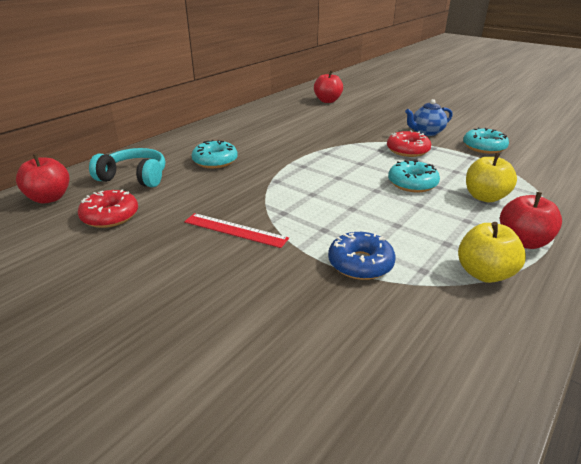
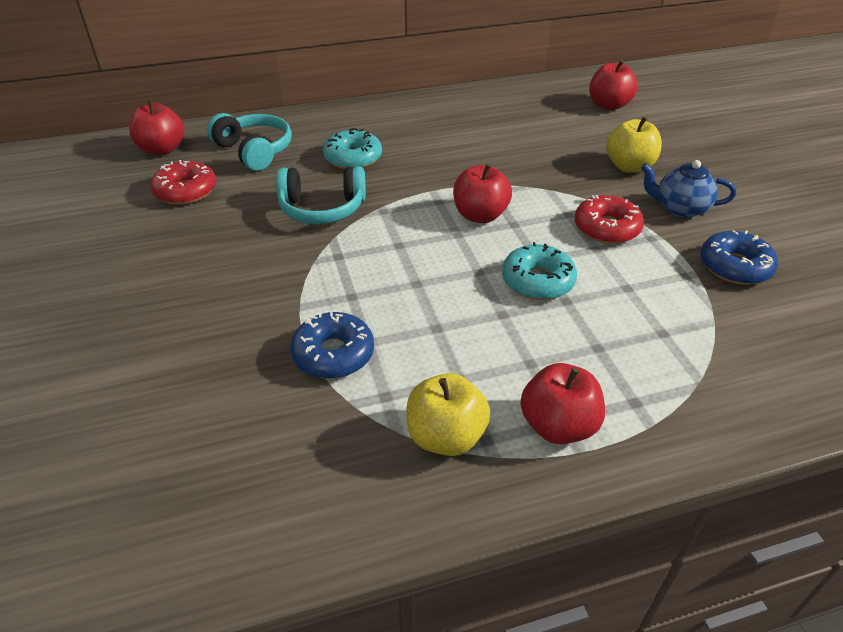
camera: 35 degrees right, 10 degrees up
red ruler [184,213,289,248] -> none
turquoise donut [463,127,509,154] -> blue donut [700,230,778,285]
yellow apple [466,153,517,202] -> yellow apple moved to [606,117,662,173]
none -> turquoise headphones [276,166,366,224]
none -> red apple [453,163,512,223]

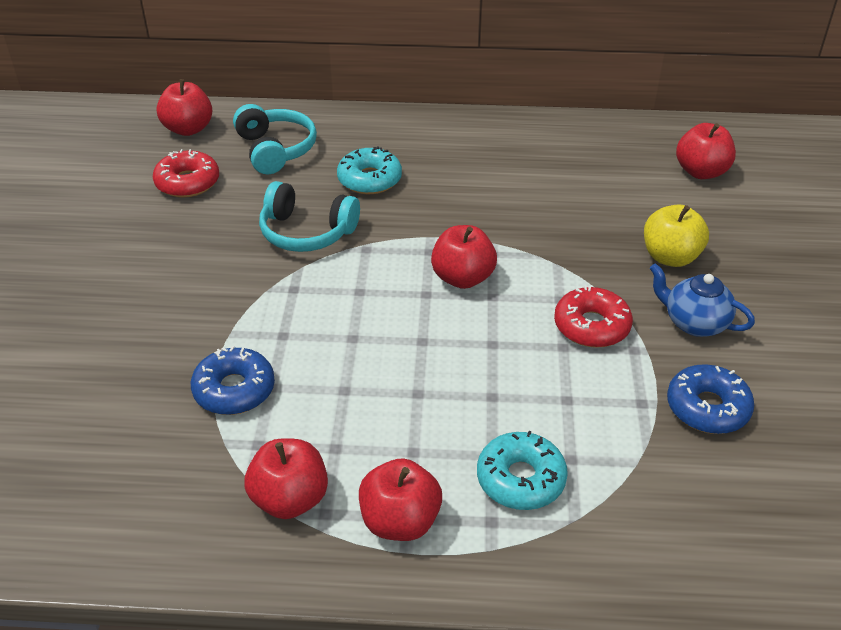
camera: 20 degrees right, 0 degrees up
yellow apple [407,373,490,456] -> red apple [245,438,328,519]
turquoise donut [502,242,577,300] -> turquoise donut moved to [477,431,568,510]

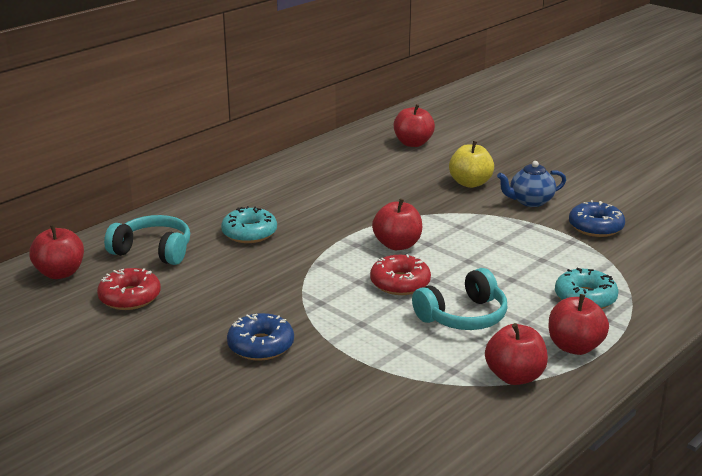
camera: 50 degrees left, 15 degrees down
blue donut [191,346,275,415] -> blue donut moved to [227,313,294,361]
turquoise headphones [259,181,360,252] -> turquoise headphones moved to [412,268,508,330]
red donut [554,285,633,348] -> red donut moved to [370,254,431,295]

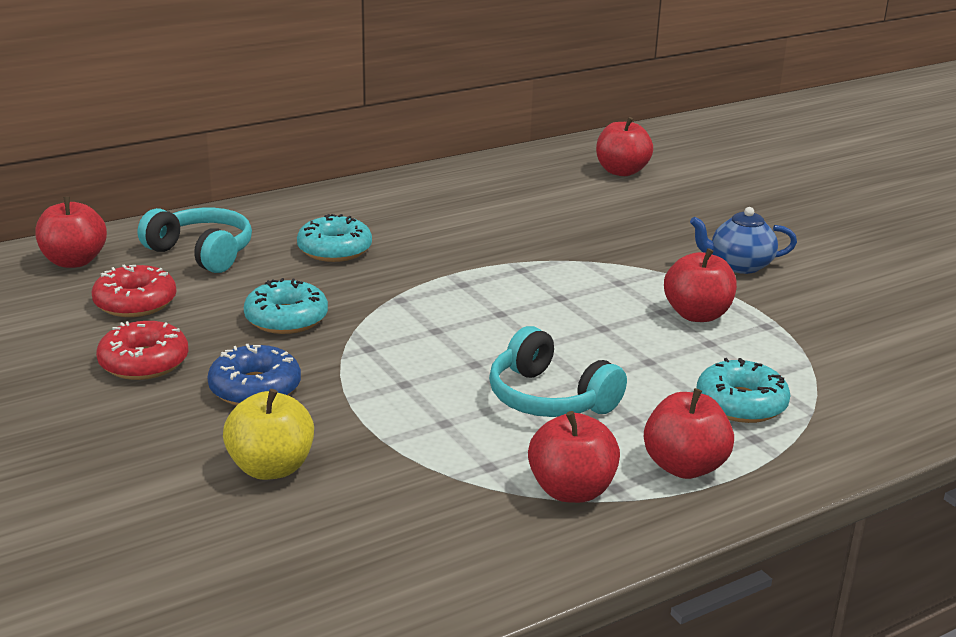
camera: 15 degrees right, 0 degrees up
red donut [370,254,431,295] -> red donut moved to [96,321,188,380]
red apple [372,199,422,250] -> red apple moved to [664,248,737,322]
turquoise headphones [412,268,508,330] -> turquoise headphones turned 60 degrees clockwise [489,326,627,417]
yellow apple [449,141,494,188] -> yellow apple moved to [223,389,314,480]
blue donut [569,200,625,237] -> none
none -> turquoise donut [244,278,328,334]

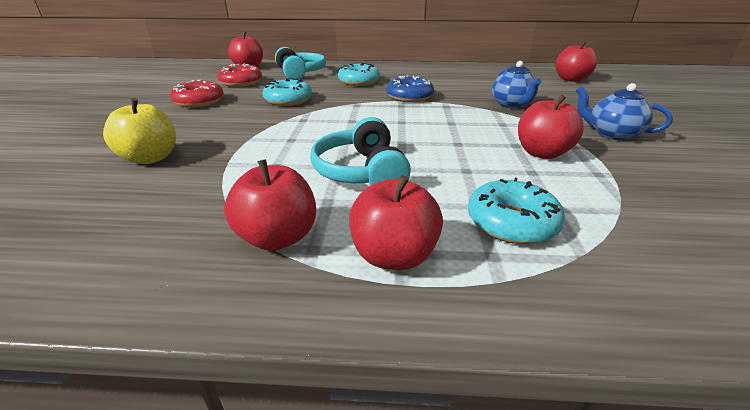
camera: 35 degrees right, 5 degrees up
blue donut [207,344,301,405] -> blue donut moved to [387,75,434,102]
none -> blue teapot [492,61,542,109]

